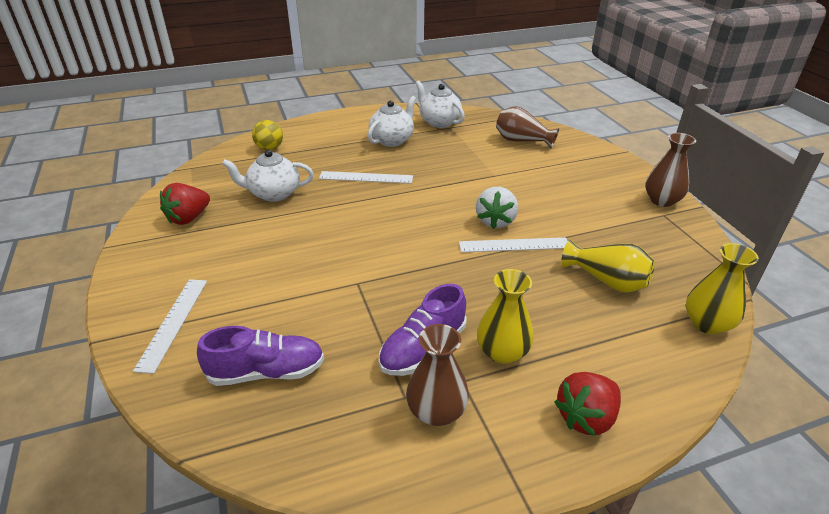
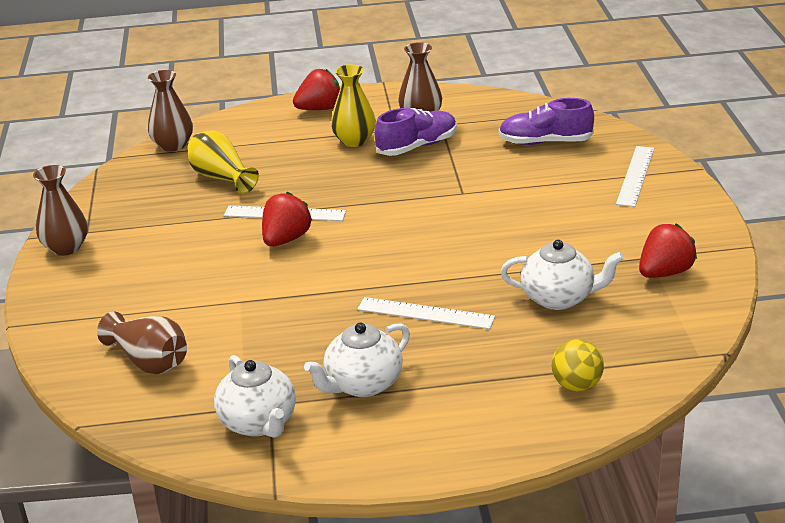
camera: 165 degrees left, 5 degrees down
white strawberry [476,187,518,229] -> red strawberry [262,192,313,247]
yellow vase [686,243,759,334] -> brown vase [148,70,193,152]

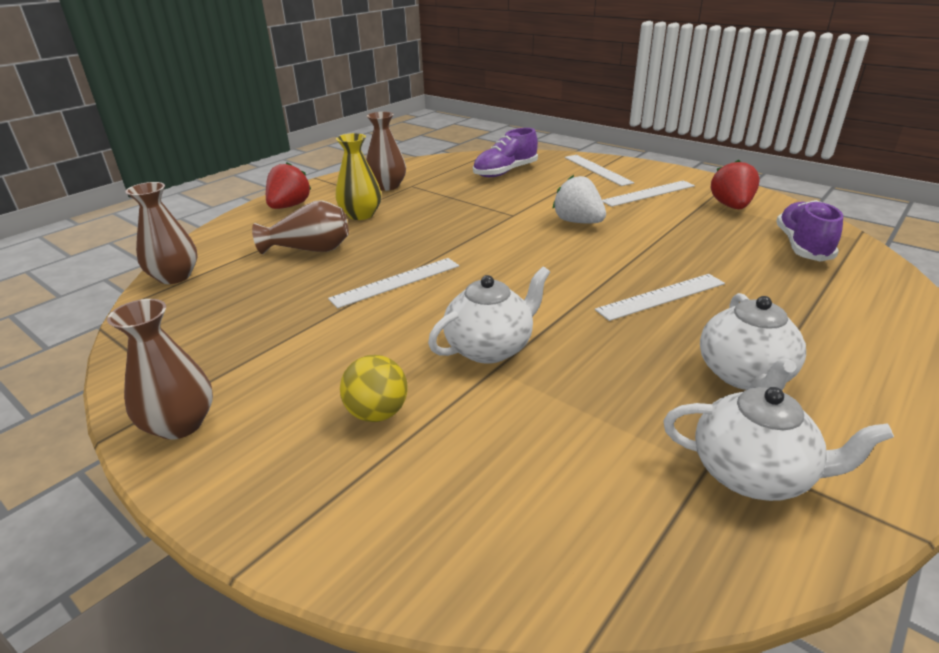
camera: 45 degrees left, 0 degrees up
brown vase [97,312,187,374] -> brown vase moved to [252,200,349,254]
yellow vase [188,131,259,194] -> none
red strawberry [262,192,313,247] -> none
purple shoe [375,108,457,156] -> purple shoe moved to [776,200,843,262]
white teapot [501,240,624,310] -> white teapot moved to [428,266,550,364]
yellow ball [551,339,604,392] -> yellow ball moved to [340,355,408,422]
none -> white strawberry [552,175,606,223]
none -> white ruler [602,181,695,207]

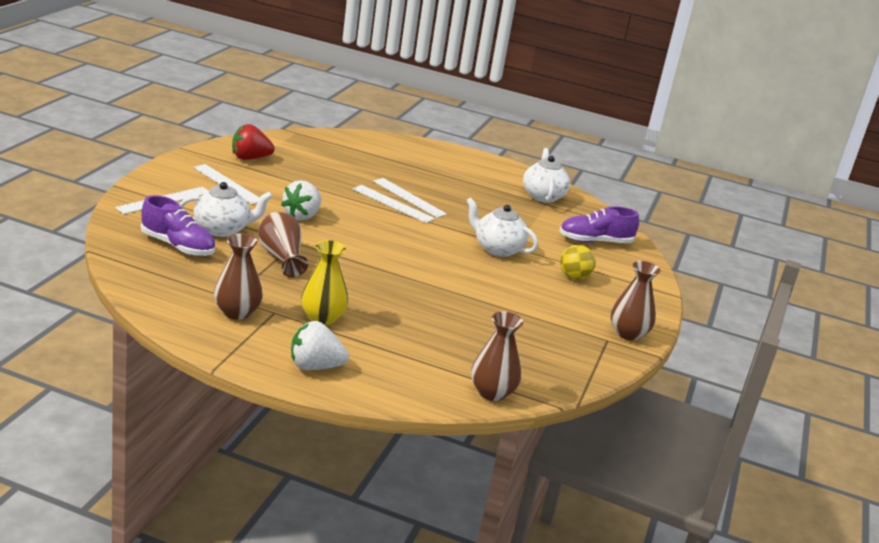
camera: 115 degrees left, 5 degrees down
brown vase [252,200,349,254] -> brown vase moved to [258,212,308,277]
red strawberry [266,162,311,209] -> white strawberry [291,321,349,370]
white ruler [328,258,459,308] -> white ruler moved to [352,185,435,223]
white teapot [700,293,806,390] -> white teapot moved to [179,182,273,237]
purple shoe [776,200,843,262] -> purple shoe moved to [559,206,639,243]

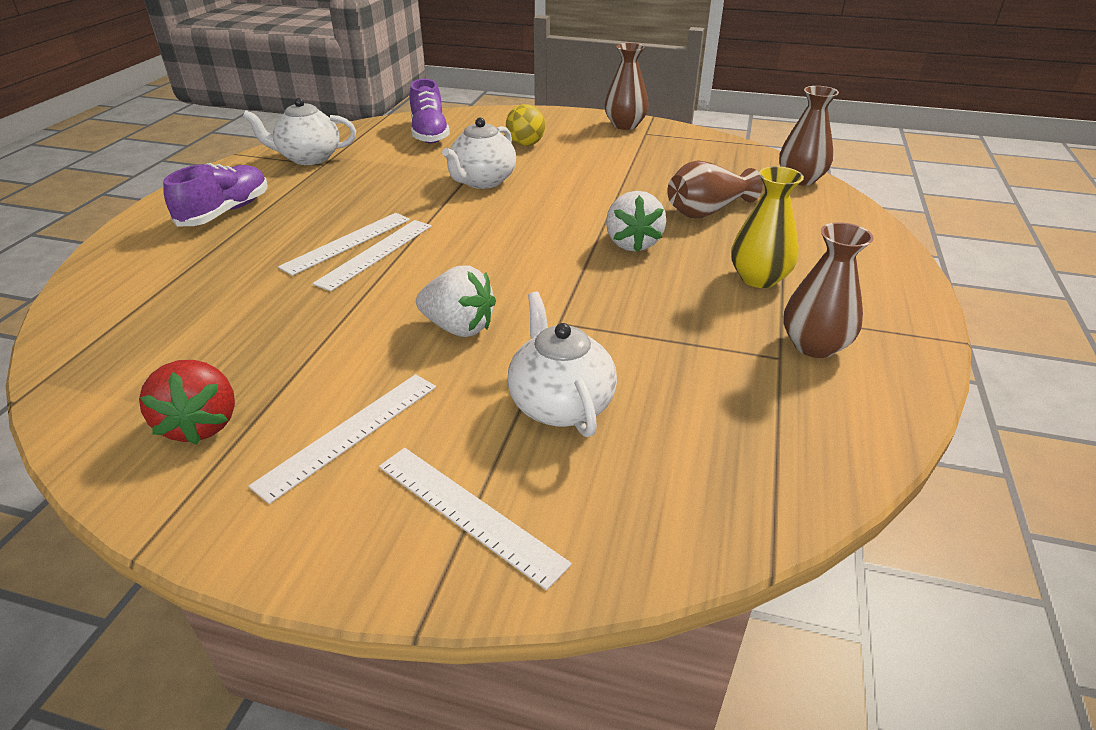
camera: 90 degrees left, 10 degrees up
purple shoe [141,195,215,256] -> purple shoe moved to [163,163,267,227]
brown vase [258,212,308,277] -> brown vase moved to [667,160,763,218]
white strawberry [291,321,349,370] -> white strawberry moved to [606,191,666,252]

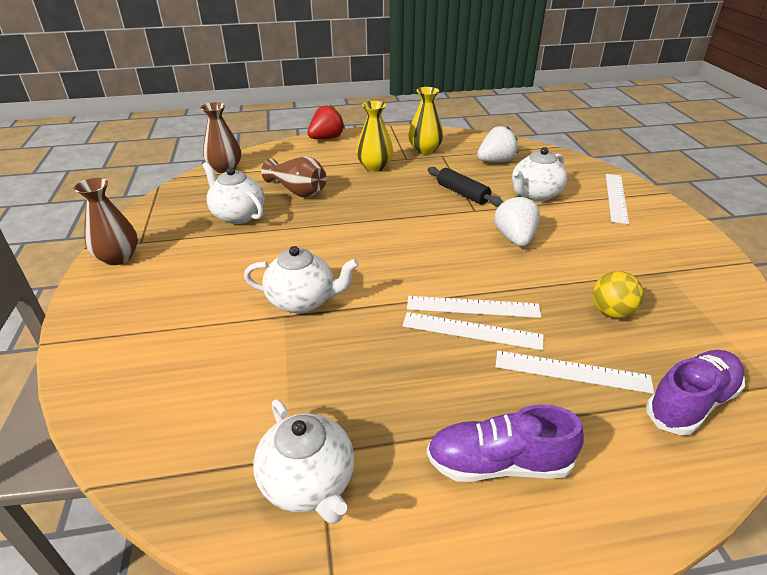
camera: 115 degrees left, 0 degrees up
red strawberry [139,360,235,445] -> red strawberry moved to [307,105,345,139]
white ruler [248,374,436,504] -> white ruler moved to [495,351,654,394]
purple shoe [410,79,450,143] -> purple shoe moved to [646,350,745,435]
yellow ball [506,104,545,146] -> yellow ball moved to [593,271,644,318]
white strawberry [606,191,666,252] -> white strawberry moved to [477,126,518,162]
brown vase [784,222,874,358] -> yellow vase [408,87,443,154]
none -> white teapot [202,162,265,224]
none -> black rolling pin [428,167,503,206]

